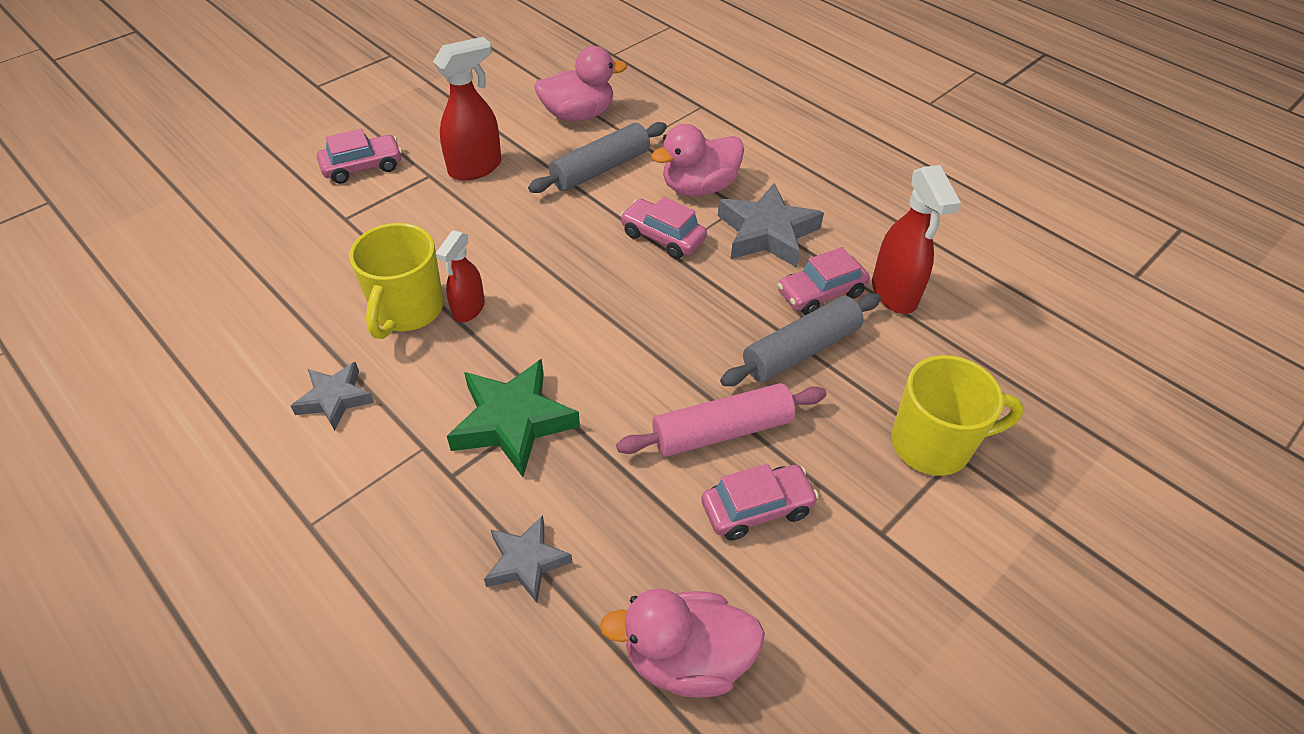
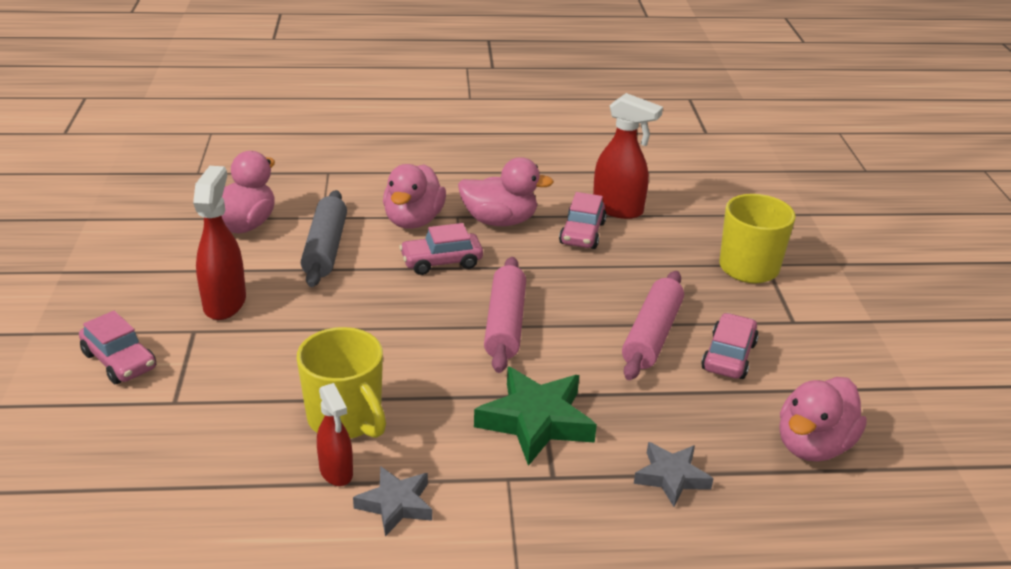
camera: 50 degrees left, 15 degrees down
pink car [317,129,402,184] -> pink car turned 120 degrees clockwise [79,311,156,384]
red spray bottle [436,230,485,322] -> red spray bottle moved to [317,383,353,486]
grey star [718,183,824,268] -> pink duck [458,157,554,226]
grey rolling pin [720,293,881,386] -> none
none -> pink rolling pin [484,257,526,373]

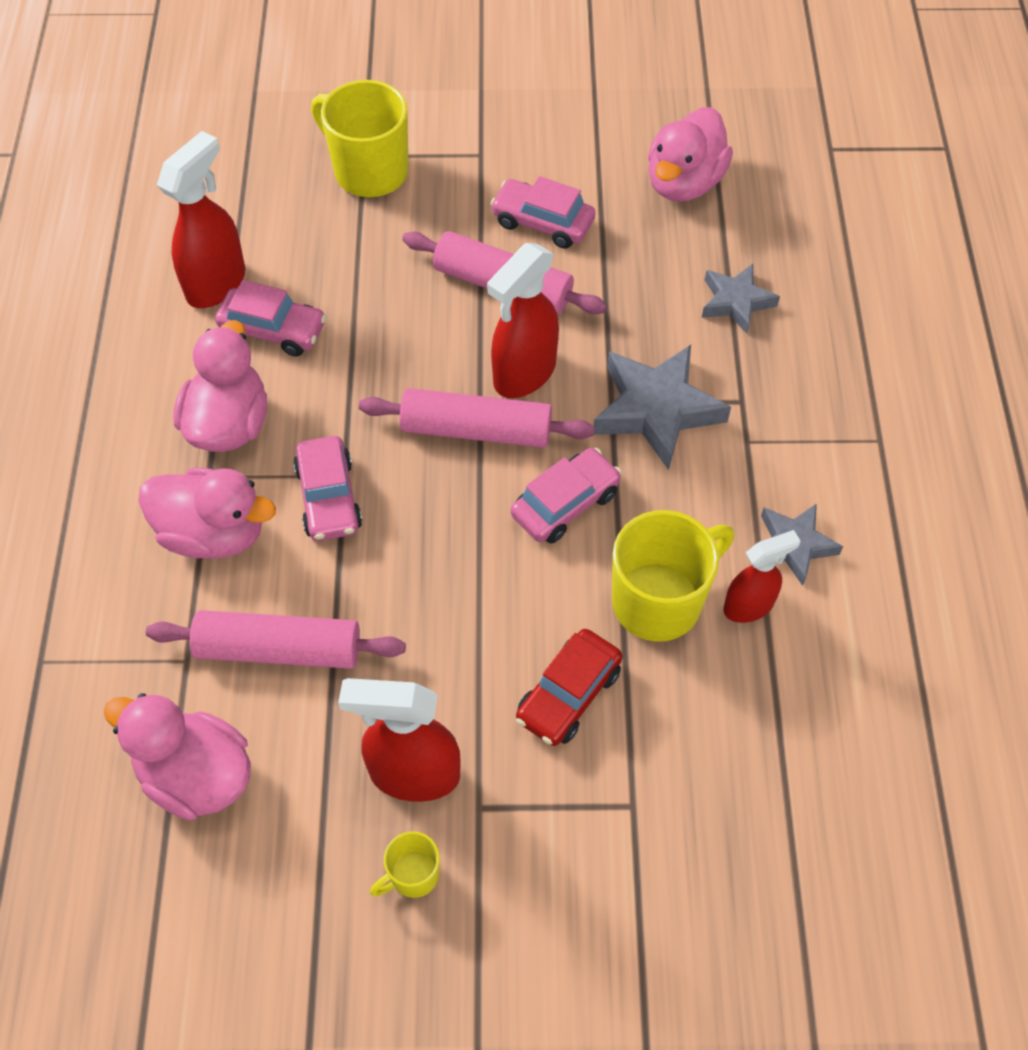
camera: 85 degrees left, 25 degrees up
pink car [79,311,156,384] -> pink car moved to [511,448,622,544]
grey rolling pin [301,190,347,287] -> pink rolling pin [146,610,406,669]
green star [474,367,597,466] -> grey star [594,345,731,470]
pink duck [779,377,867,462] -> pink duck turned 75 degrees clockwise [648,107,733,202]
none -> yellow mug [370,831,440,898]
none -> red spray bottle [487,243,559,398]
none -> red car [516,629,623,746]

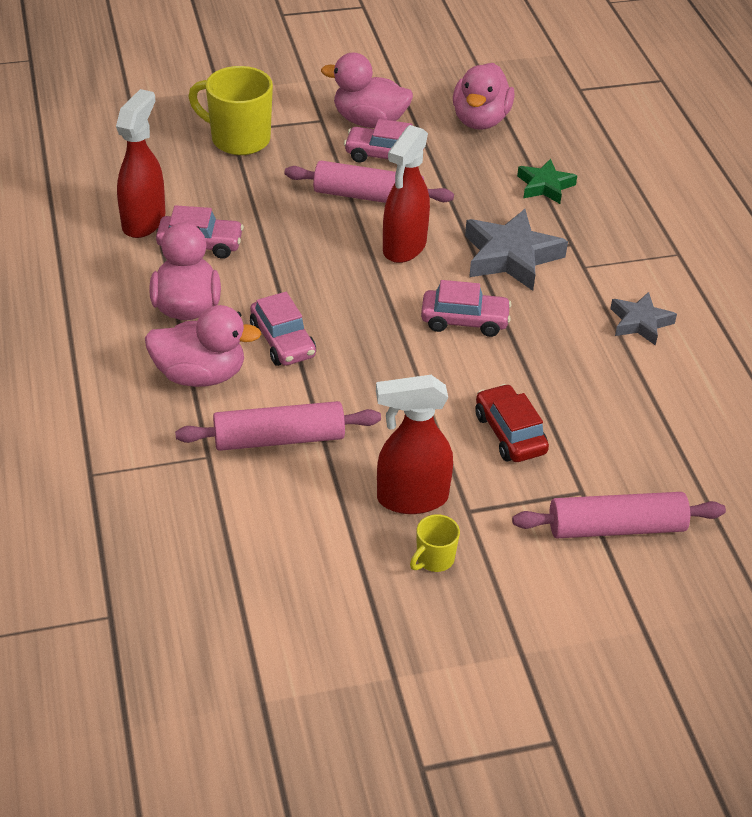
camera: 15 degrees left, 15 degrees down
pink duck [104,693,251,820] -> pink duck moved to [321,53,413,128]
pink rolling pin [359,388,595,448] -> pink rolling pin moved to [512,492,726,538]
pink car [511,448,622,544] -> pink car turned 60 degrees clockwise [421,280,512,337]
red car [516,629,623,746] -> red car turned 135 degrees clockwise [475,384,549,462]
yellow mug [612,510,734,642] -> none
grey star [702,264,780,334] -> green star [517,159,577,204]
red spray bottle [724,530,801,623] -> none

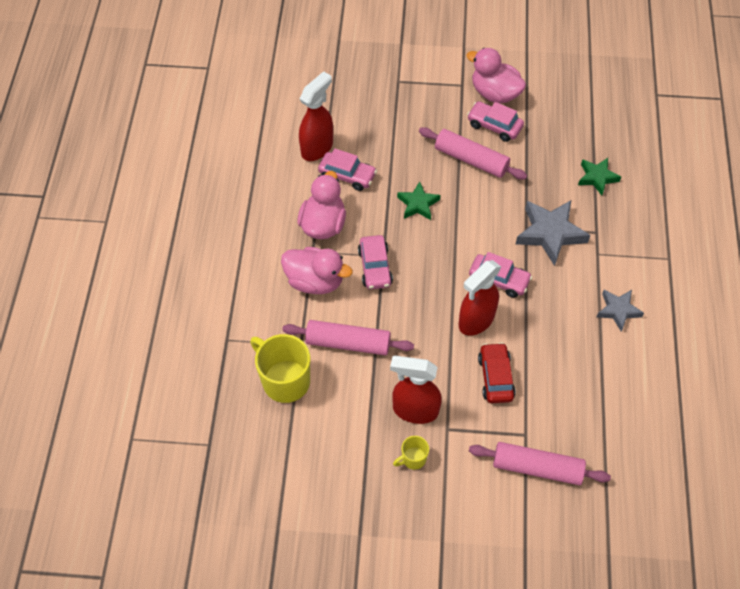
camera: 20 degrees right, 15 degrees up
yellow mug [188,66,273,155] -> yellow mug moved to [250,334,310,403]
red spray bottle [383,125,430,263] -> red spray bottle moved to [459,260,501,336]
pink duck [453,63,515,130] -> none
none -> green star [397,181,440,220]

